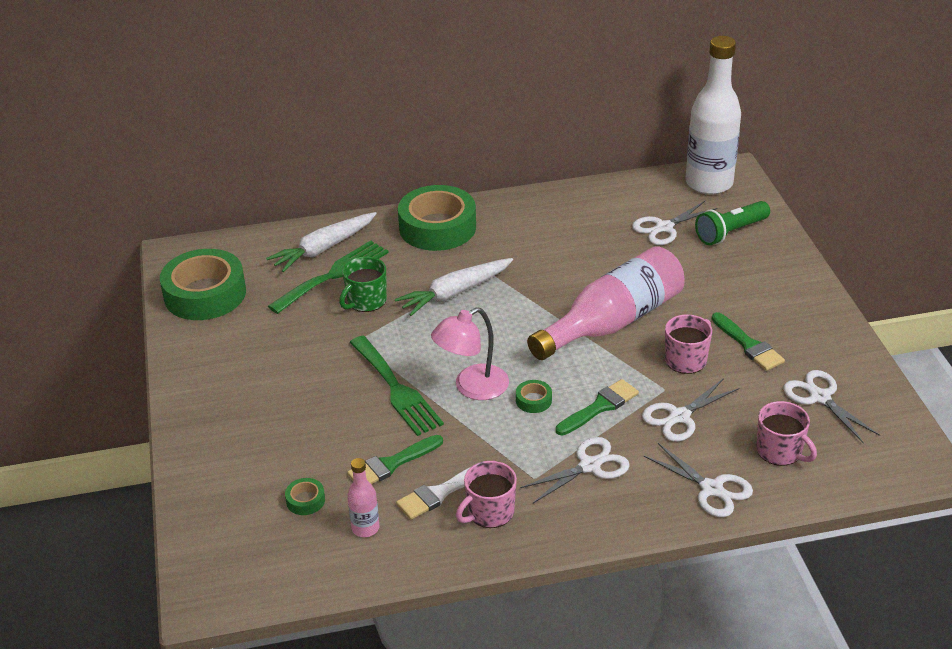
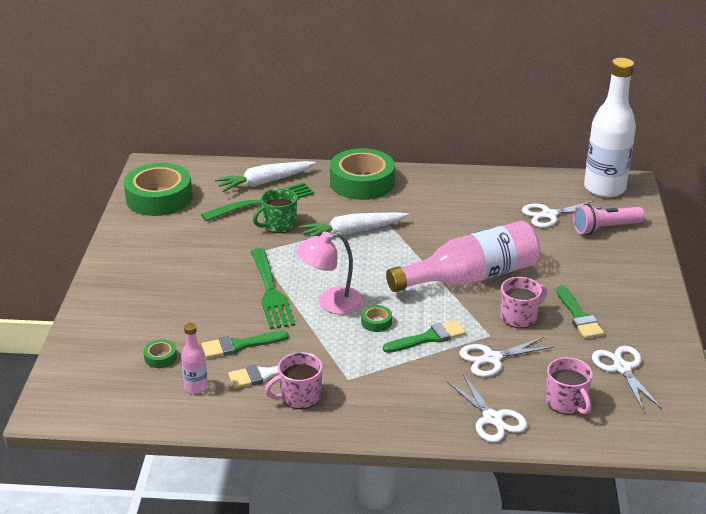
camera: 15 degrees right, 5 degrees down
white scissors [520,437,630,503] -> none
green flashlight [695,201,770,245] -> pink flashlight [573,204,645,235]

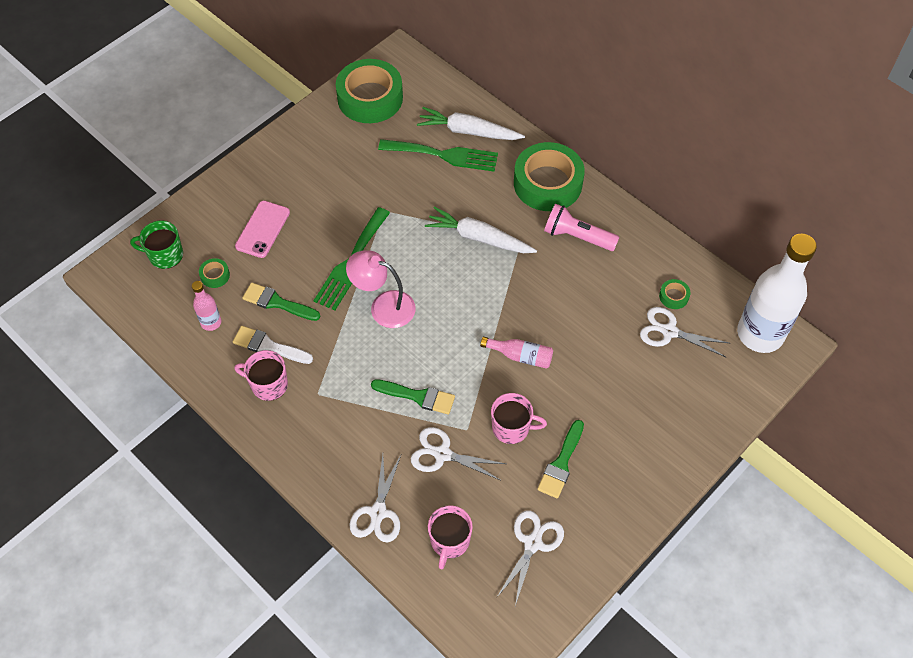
camera: 40 degrees right, 25 degrees up
green mug [253,188,297,233] -> green mug moved to [130,221,183,269]
green tape [361,305,392,332] -> green tape moved to [659,279,690,309]
pink bottle [386,221,540,292] -> pink bottle [480,337,553,369], size x0.44
pink flashlight [573,204,645,235] -> pink flashlight moved to [544,203,619,251]
none -> pink phone [235,201,290,258]

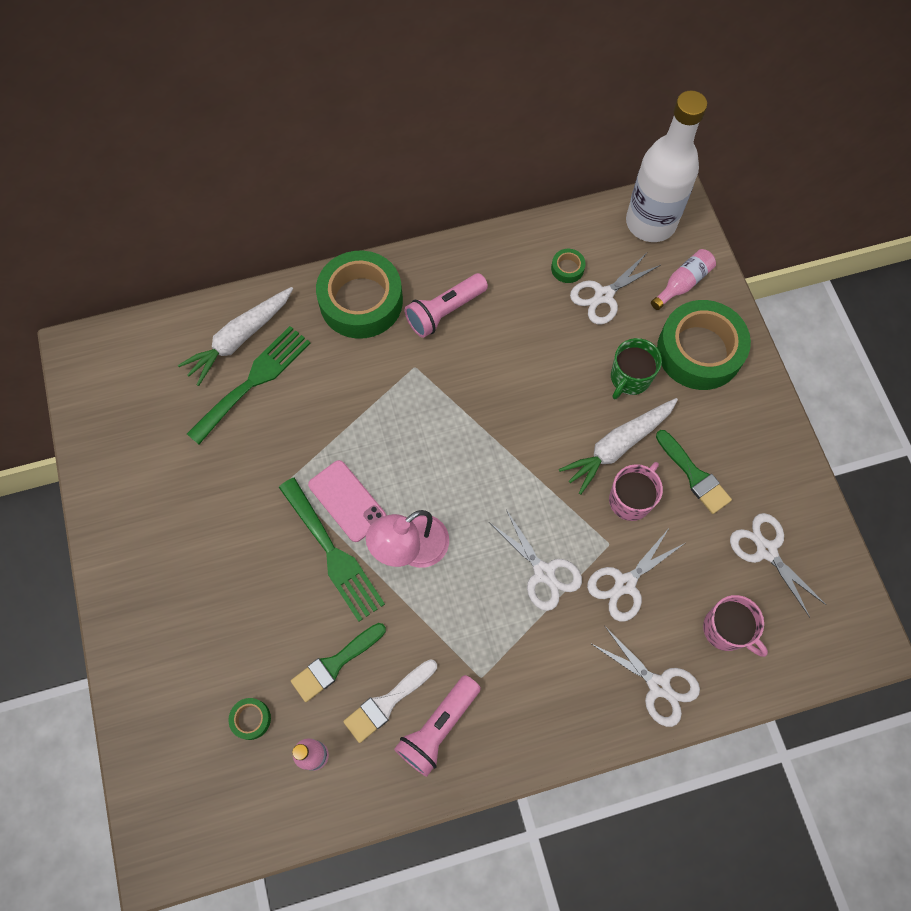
camera: 60 degrees left, 10 degrees up
green mug [130,221,183,269] -> green mug moved to [611,338,662,399]
pink mug [234,350,288,401] -> pink flashlight [394,675,481,777]
pink phone [235,201,290,258] -> pink phone moved to [308,460,387,542]
green tape [336,59,403,123] -> green tape moved to [657,300,751,390]
green brush [371,379,455,415] -> white scissors [489,510,582,611]
white carrot [425,206,537,253] -> white carrot moved to [559,398,678,495]
pink bottle [480,337,553,369] -> pink bottle moved to [651,249,716,310]

